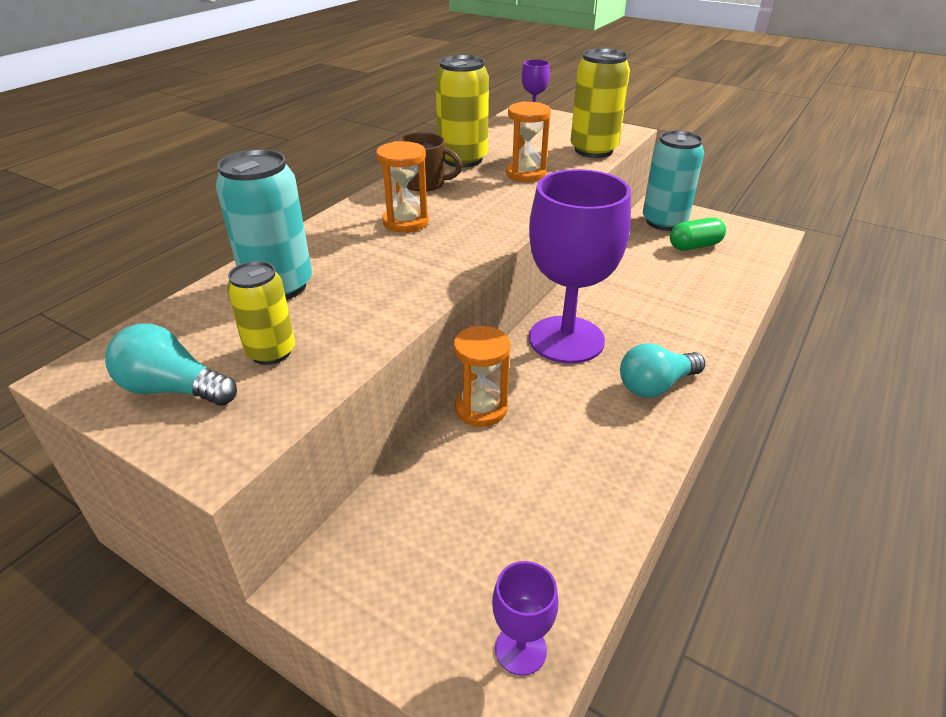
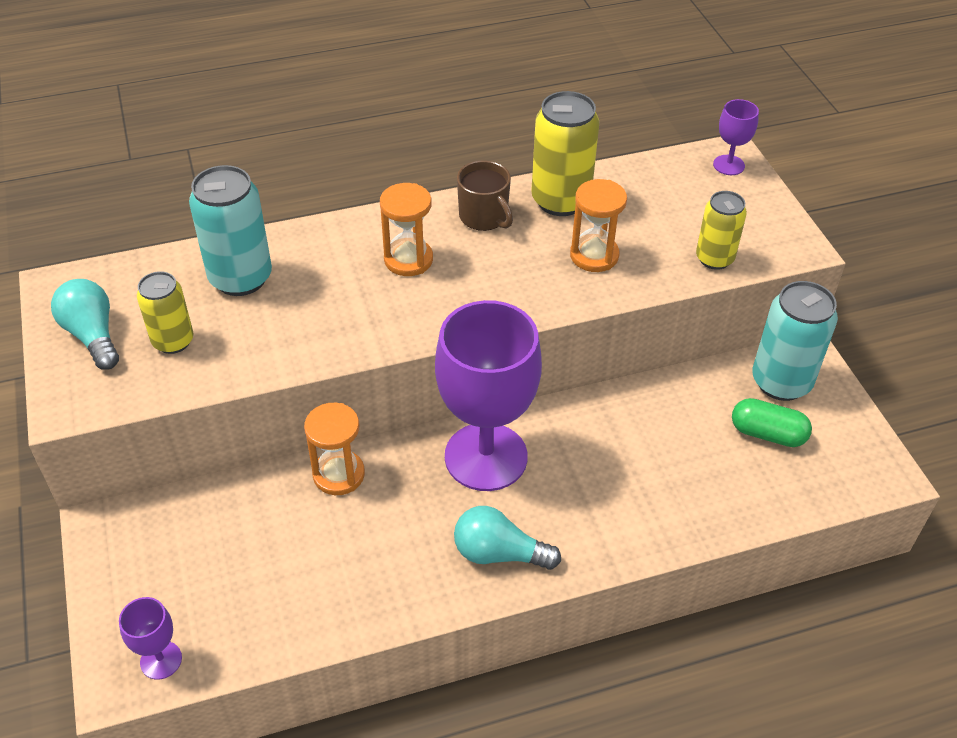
camera: 40 degrees right, 10 degrees up
yellow can [571,48,630,158] -> yellow can [696,191,747,270], size x0.63

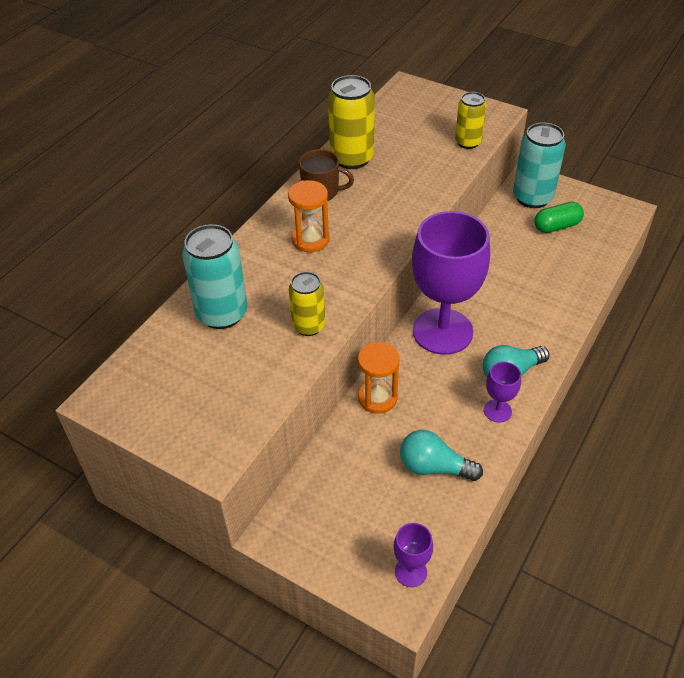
camera: 40 degrees left, 0 degrees up
turquoise light bulb [51,279,119,370] -> turquoise light bulb moved to [400,430,483,481]
yellow can [137,271,193,354] -> yellow can moved to [289,272,325,336]
orange hourglass [570,179,627,272] -> none
purple goblet [713,99,759,175] -> purple goblet moved to [484,362,521,422]

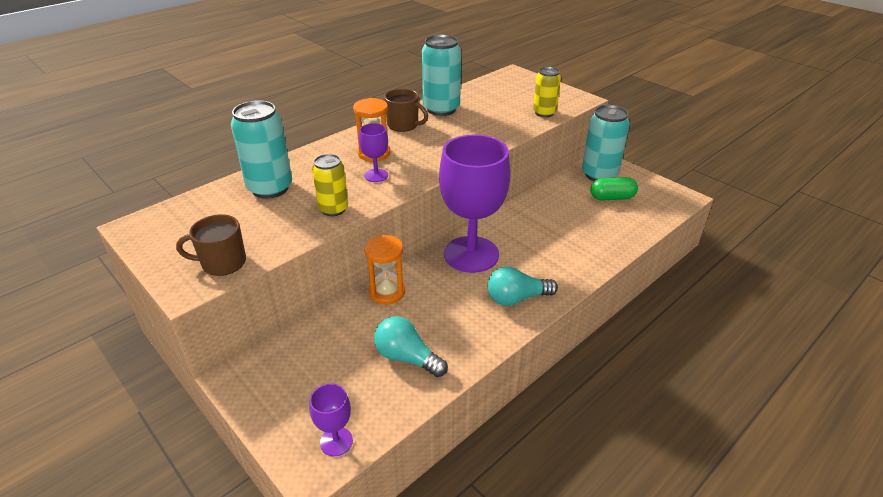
camera: 15 degrees right, 10 degrees down
yellow can [328,75,375,169] -> turquoise can [422,34,461,116]
purple goblet [484,362,521,422] -> purple goblet moved to [359,123,388,182]
none -> brown mug [176,214,246,276]

